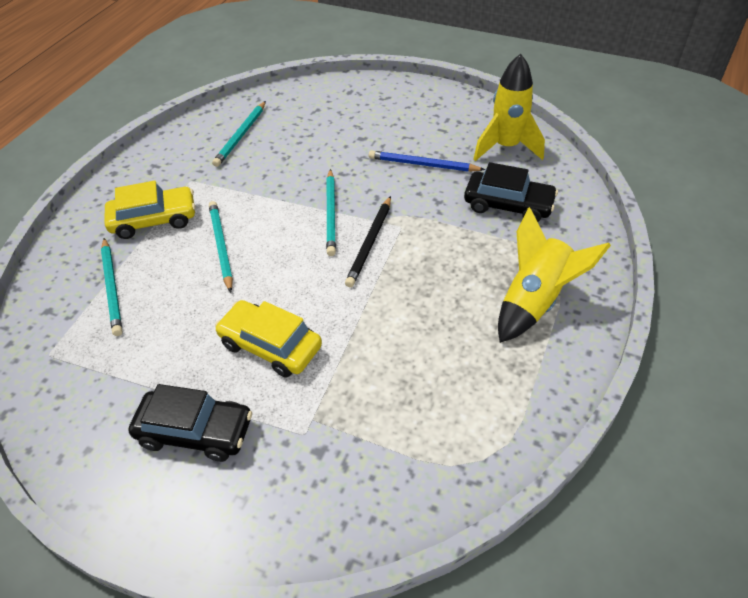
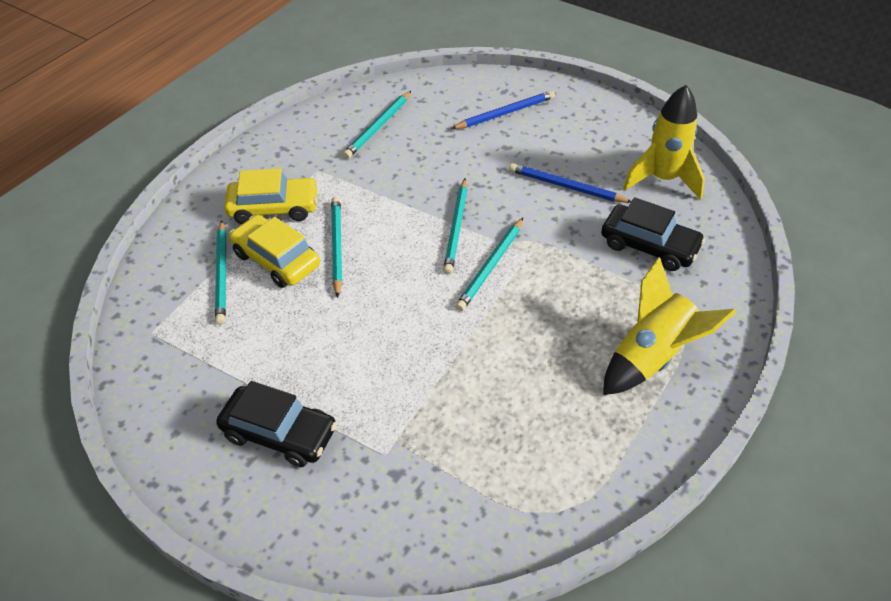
camera: 10 degrees right, 0 degrees up
yellow car [215,300,322,377] -> yellow car moved to [229,215,320,288]
black pencil [345,196,391,287] -> turquoise pencil [455,218,523,311]
none -> blue pencil [451,90,555,129]

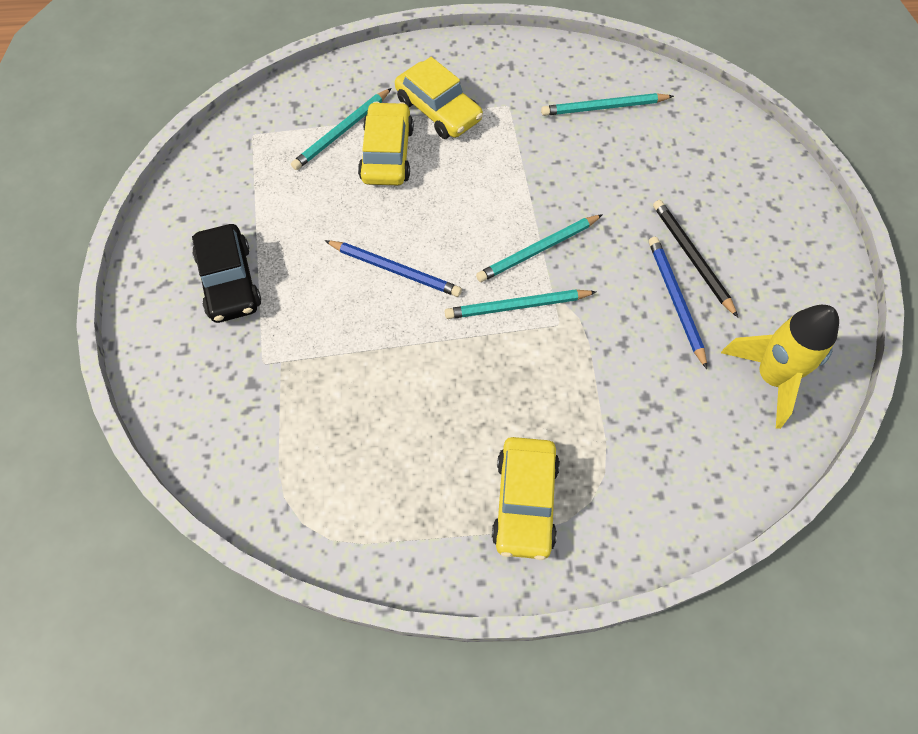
camera: 50 degrees right, 15 degrees up
turquoise pencil [331,197,342,298] -> none
blue pencil [451,90,555,129] -> blue pencil moved to [325,240,462,297]
black car [601,197,705,271] -> none
yellow rocket [603,257,737,395] -> yellow car [492,437,560,560]
none -> black pencil [653,200,738,317]

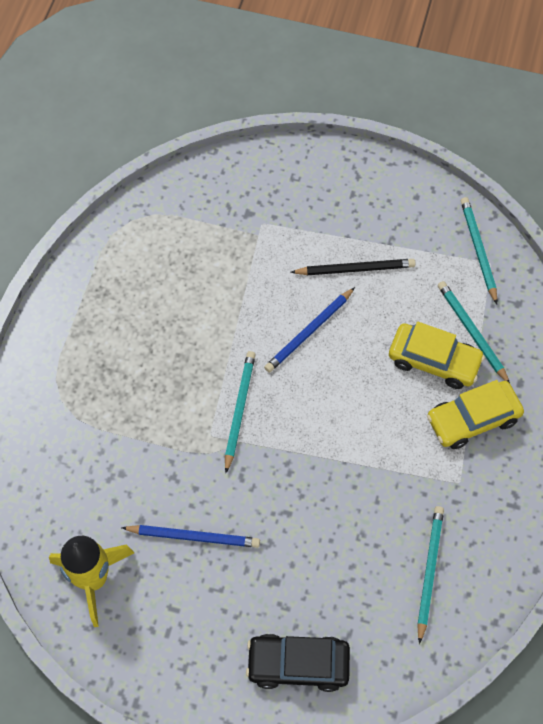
camera: 110 degrees right, 0 degrees up
black car [192,224,261,323] -> black car moved to [246,634,350,692]
turquoise pencil [476,214,603,282] -> turquoise pencil moved to [461,197,497,304]
yellow car [492,437,560,560] -> none
black pencil [653,200,738,317] -> black pencil moved to [291,259,416,275]

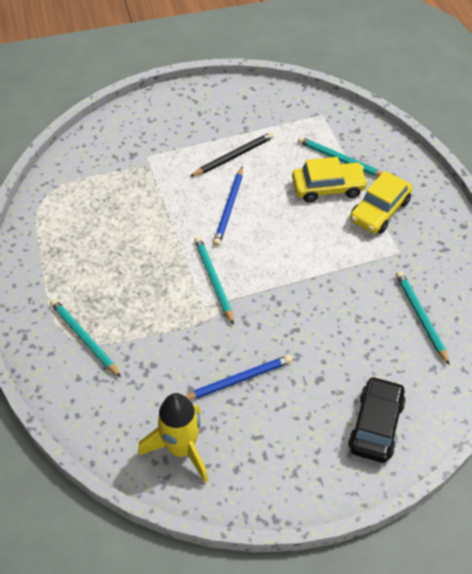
camera: 30 degrees left, 10 degrees down
black car [246,634,350,692] -> black car turned 135 degrees clockwise [348,376,406,463]
turquoise pencil [461,197,497,304] -> turquoise pencil moved to [50,299,121,377]

